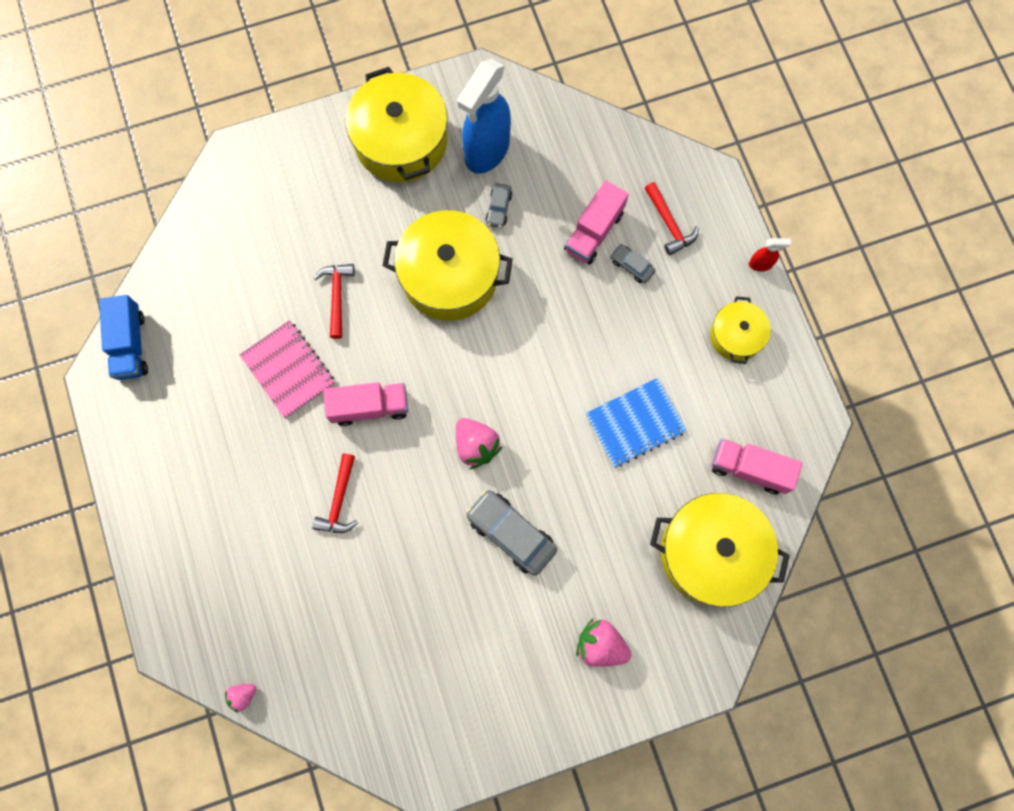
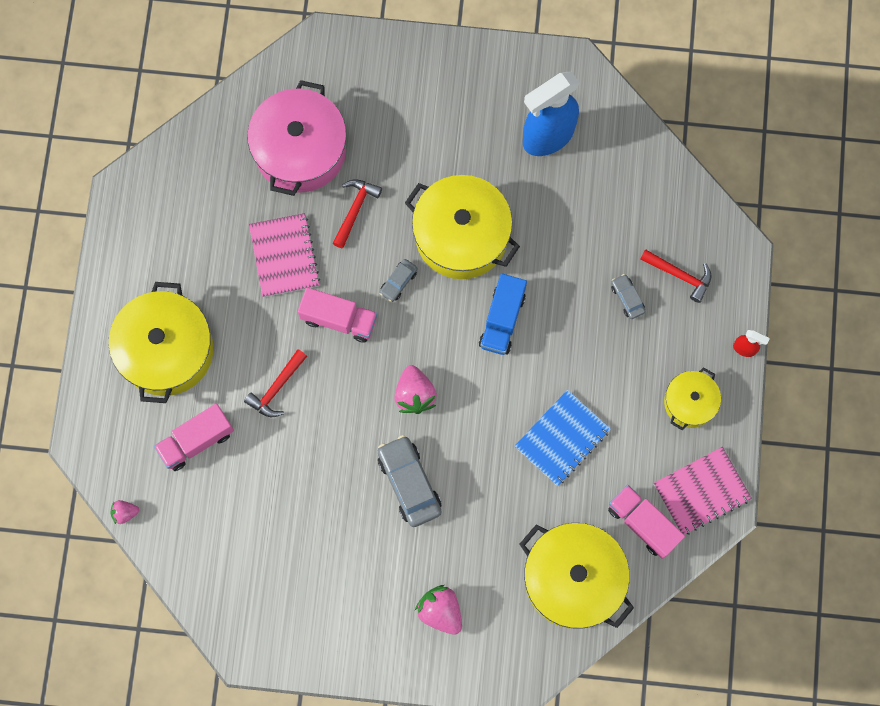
camera: 25 degrees right, 0 degrees up
blue truck [99,295,148,380] -> blue truck moved to [479,273,527,355]
yellow pot [345,67,448,182] -> yellow pot moved to [109,282,213,403]
grey car [485,183,512,228] -> grey car moved to [380,259,418,302]
pink truck [564,180,629,264] -> pink truck moved to [154,404,234,471]
blue notebook [586,378,687,467] -> blue notebook turned 45 degrees counterclockwise [515,390,611,486]
red hammer [645,182,699,255] -> red hammer turned 60 degrees counterclockwise [640,249,712,303]
none -> pink pot [247,80,346,196]
none -> pink notebook [654,447,752,535]

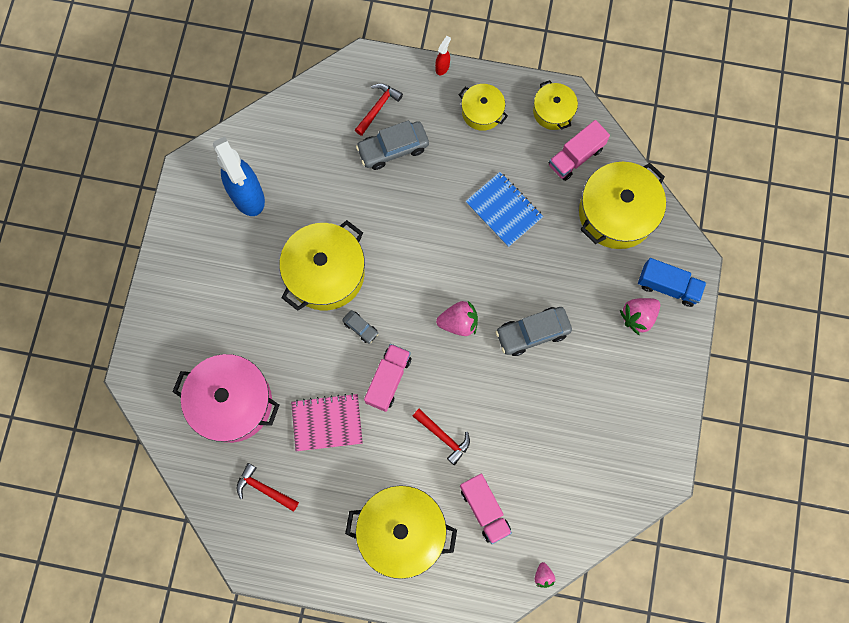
camera: 85 degrees left, 0 degrees up
red hammer [333,179,382,249] -> red hammer moved to [236,463,299,512]
blue truck [479,273,527,355] -> blue truck moved to [638,258,706,307]
grey car [611,274,645,319] -> grey car [356,120,429,170], size x1.92
pink notebook [654,447,752,535] -> yellow pot [533,80,578,130]

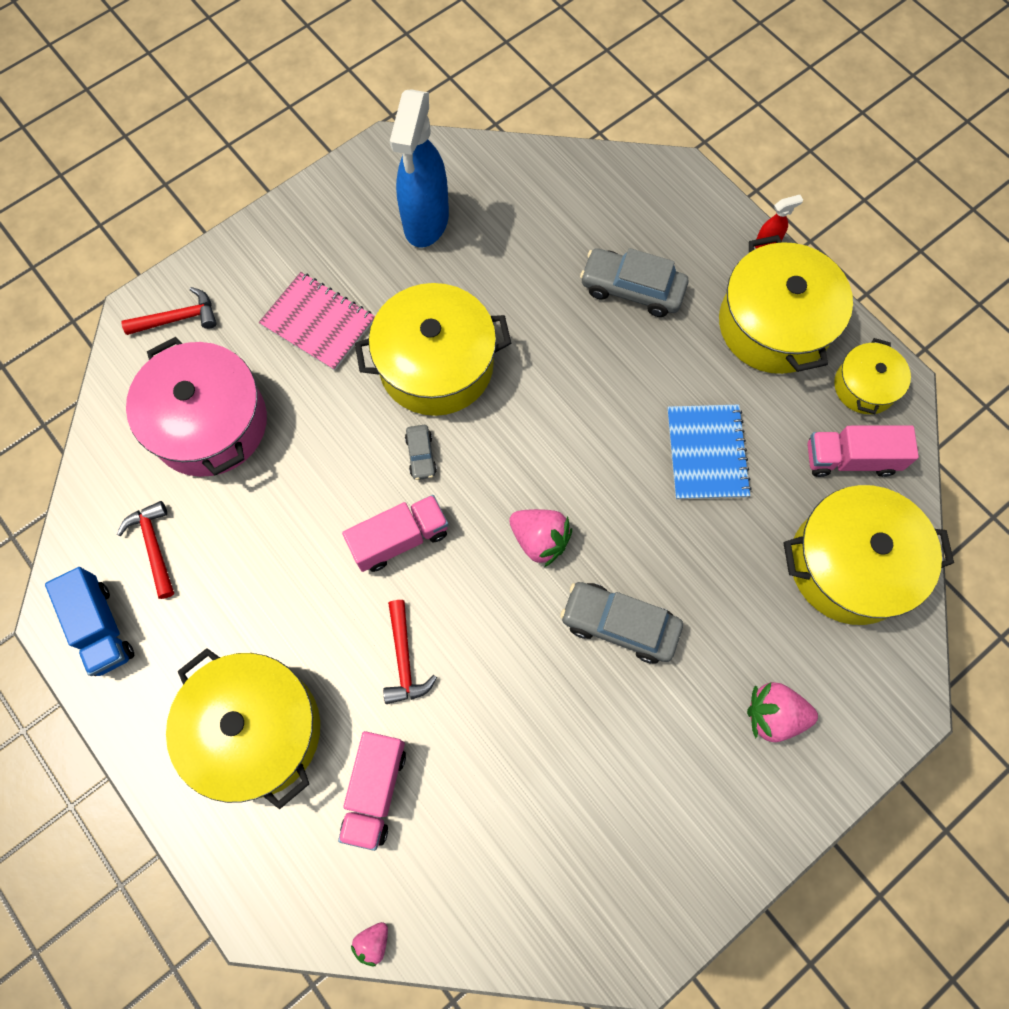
camera: 40 degrees right, 5 degrees down
pink notebook [291,393,363,451] -> pink notebook moved to [259,272,375,371]
red hammer [355,83,403,136] -> red hammer moved to [121,287,217,335]
yellow pot [459,84,508,131] -> yellow pot [719,235,853,374], size x1.83
blue truck [638,258,706,307] -> blue truck moved to [45,567,134,676]

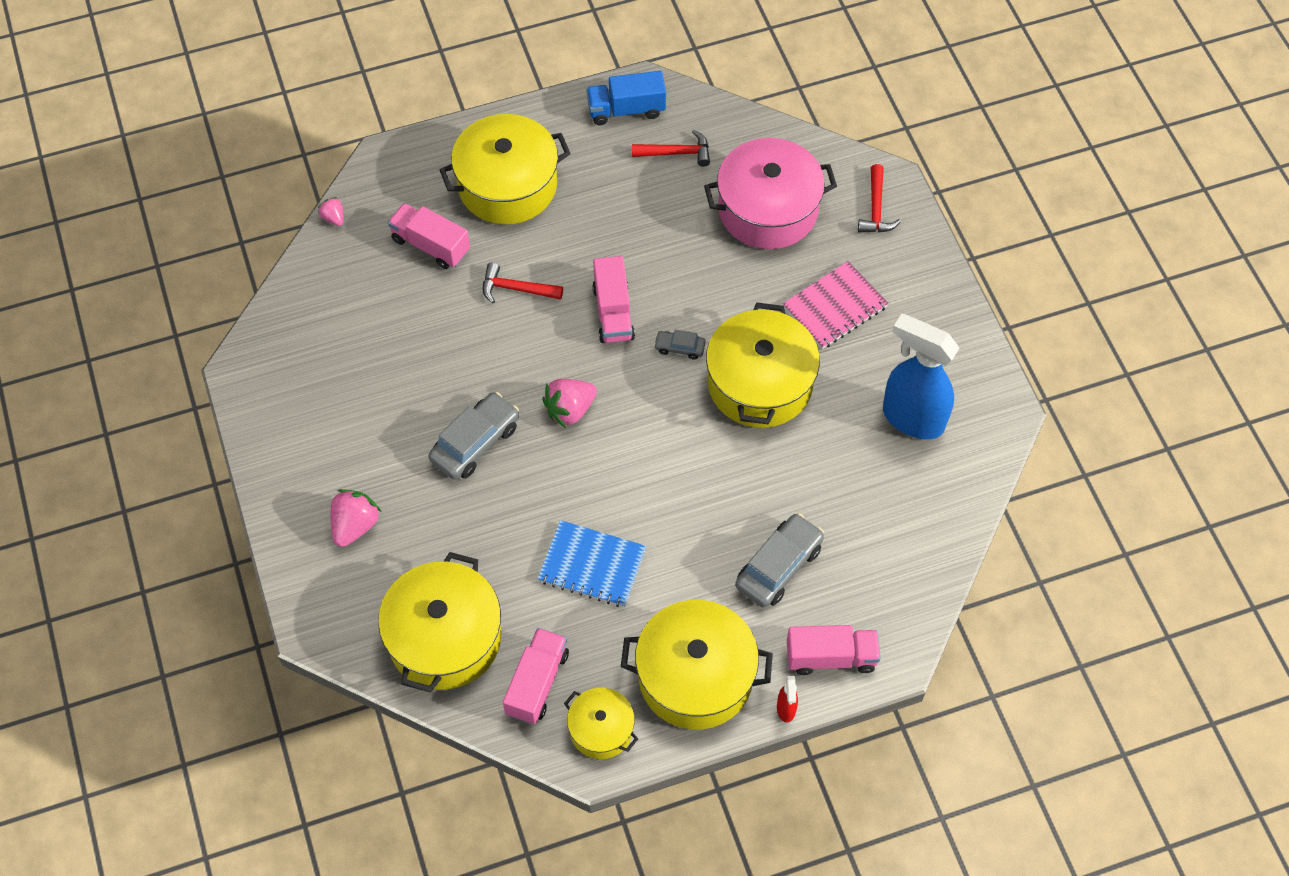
camera: 110 degrees right, 10 degrees down
none -> pink truck [787,625,881,675]

